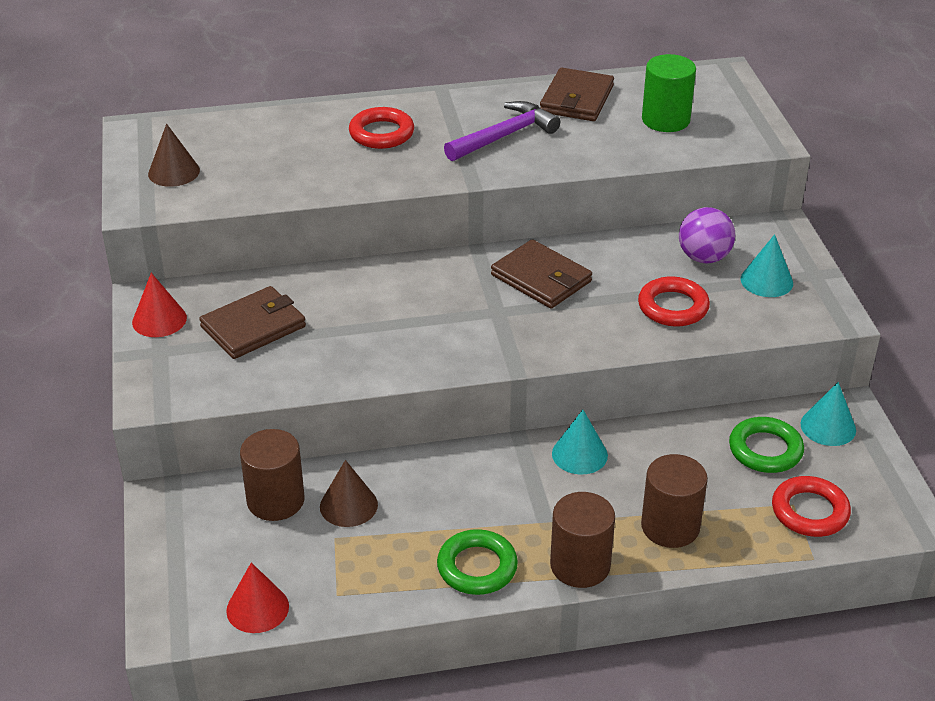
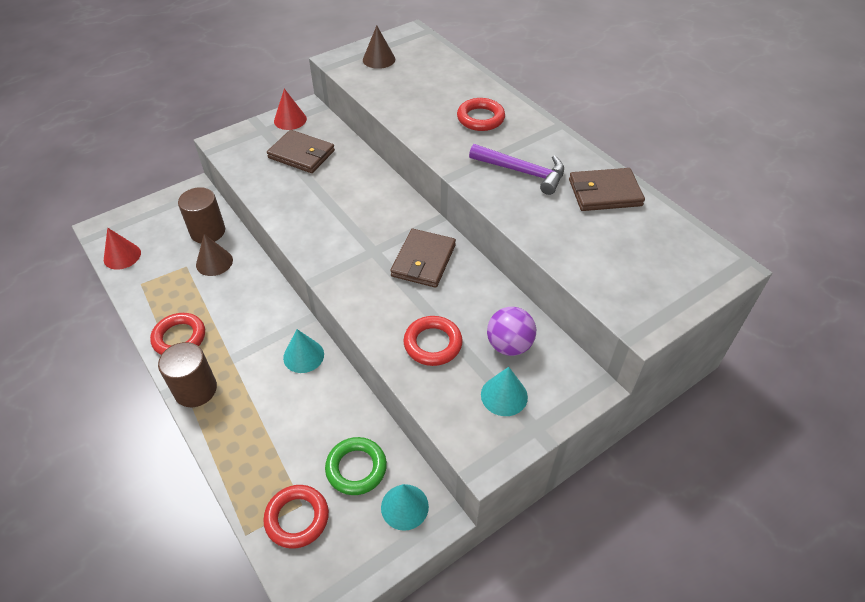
camera: 65 degrees right, 10 degrees up
green ring [437,529,518,595] -> red ring [150,313,205,355]
brown cylinder [641,454,708,548] -> none
green cylinder [642,54,696,132] -> none

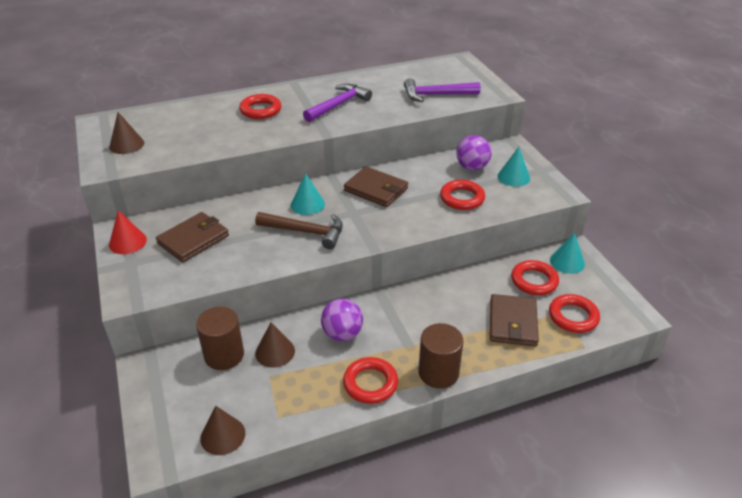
camera: 75 degrees left, 10 degrees down
red cone [104,228,141,270] -> brown cone [200,406,245,455]
turquoise cone [283,329,324,373] -> turquoise cone moved to [291,173,325,215]
green ring [325,437,387,495] -> red ring [511,260,559,295]
brown wallet [569,168,645,211] -> brown wallet moved to [490,294,539,346]
none -> brown hammer [255,212,343,249]
none -> purple ball [321,299,363,341]
none -> purple hammer [404,78,481,102]

